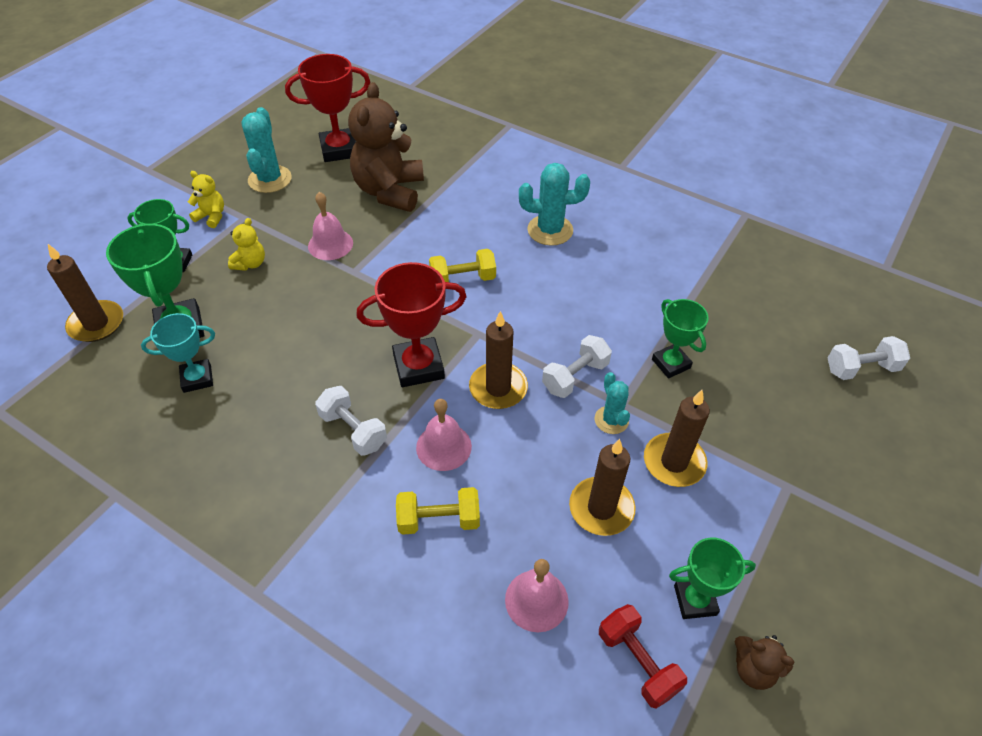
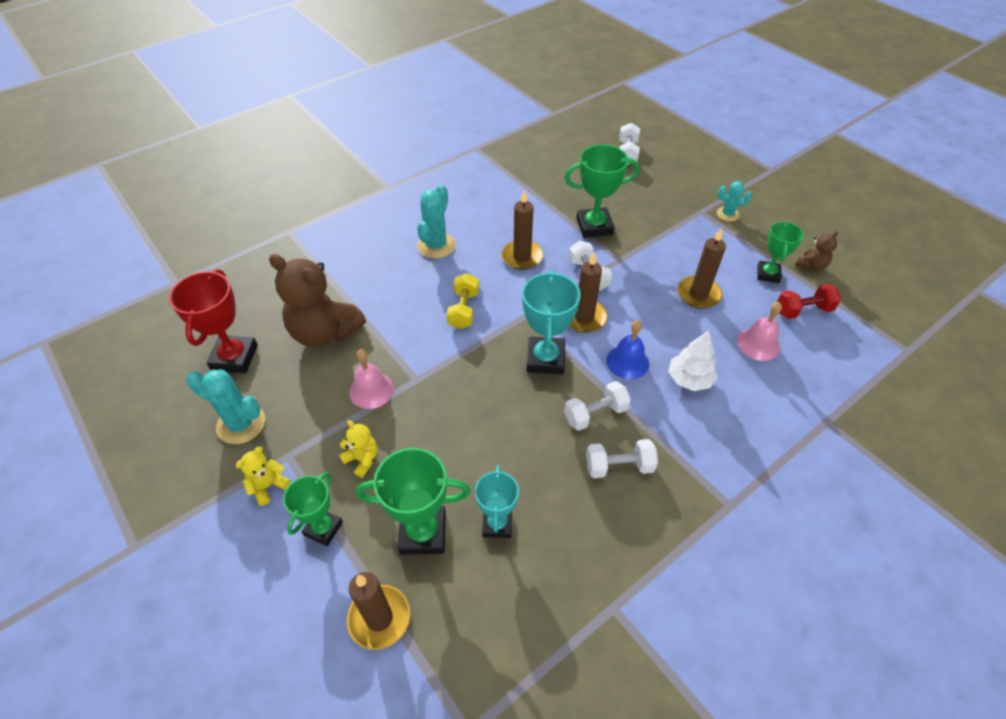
camera: 70 degrees left, 0 degrees up
red trophy [356,262,467,387] -> turquoise trophy [522,270,581,374]
yellow dumbbell [396,487,480,535] -> white tree [668,330,718,391]
pink bell [416,399,472,471] -> blue bell [606,320,649,379]
turquoise cactus [595,372,630,434] -> turquoise cactus moved to [717,181,752,222]
brown candle [644,390,710,487] -> brown candle moved to [501,190,543,270]
green trophy [652,299,709,379] -> green trophy [564,144,639,238], size x1.55
none -> white dumbbell [586,439,658,478]

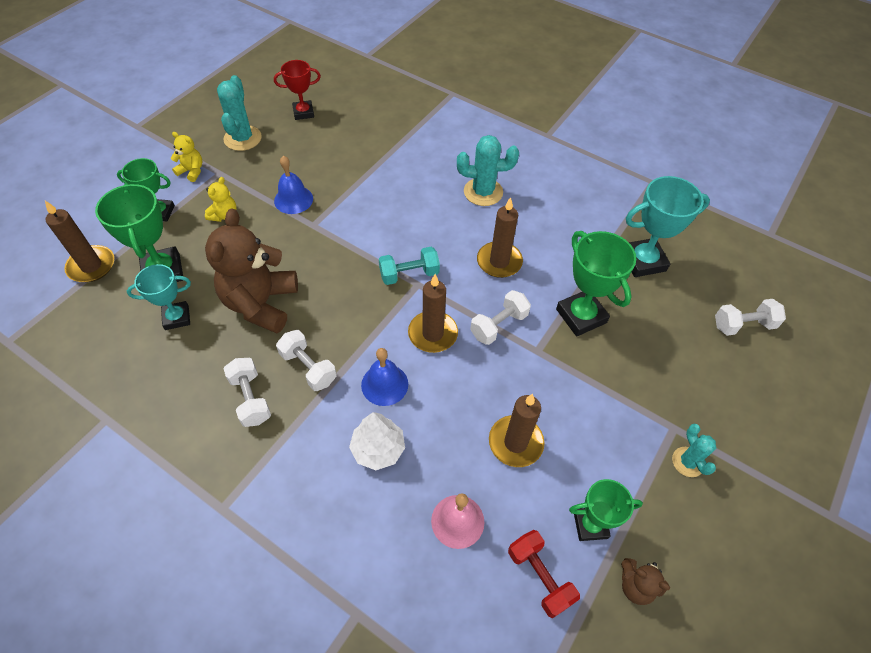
camera: 70 degrees right, 5 degrees up
red trophy [169,269,258,373] -> red trophy [274,60,321,120], size x0.65
brown teddy bear [269,254,366,347] -> brown teddy bear moved to [205,208,298,333]
pink bell [349,349,394,409] -> blue bell [274,156,313,214]
yellow dumbbell [447,273,479,329] -> none
turquoise trophy [522,270,581,374] -> turquoise trophy moved to [626,176,710,277]
none -> turquoise dumbbell [379,247,440,285]

